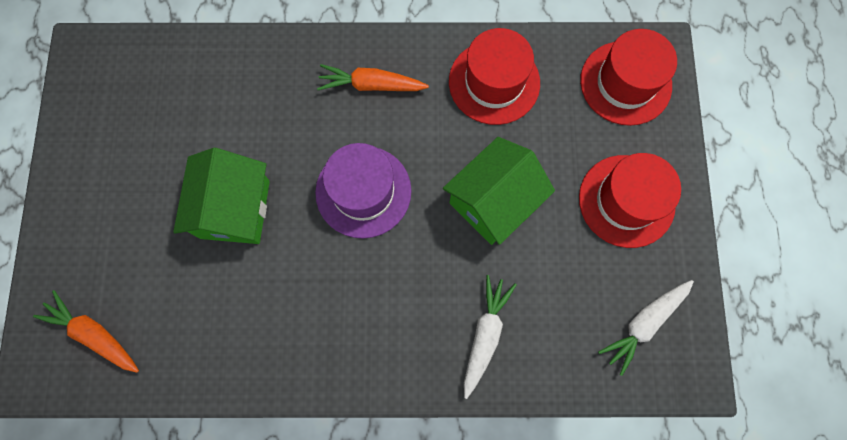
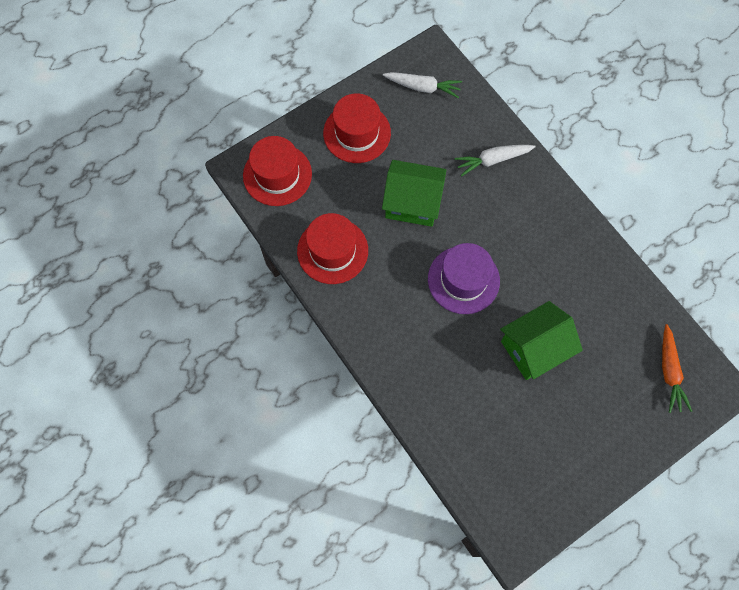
camera: 125 degrees left, 5 degrees down
orange carrot [317,64,429,91] -> none

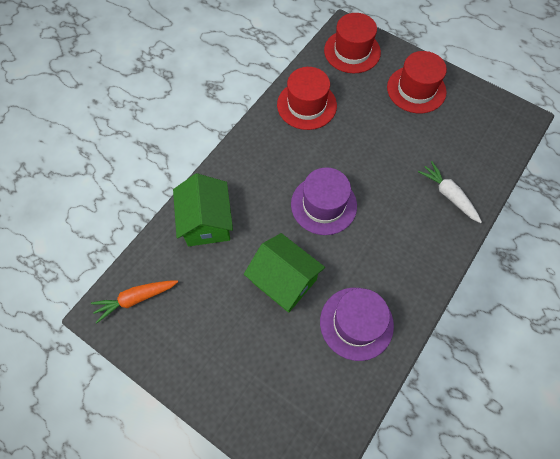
camera: 70 degrees right, 5 degrees down
green house [382,160,446,227] -> green house moved to [173,173,233,246]
white carrot [383,72,462,99] -> none
orange carrot [662,324,692,413] -> orange carrot moved to [91,280,178,323]
none -> purple hat [320,288,394,361]

